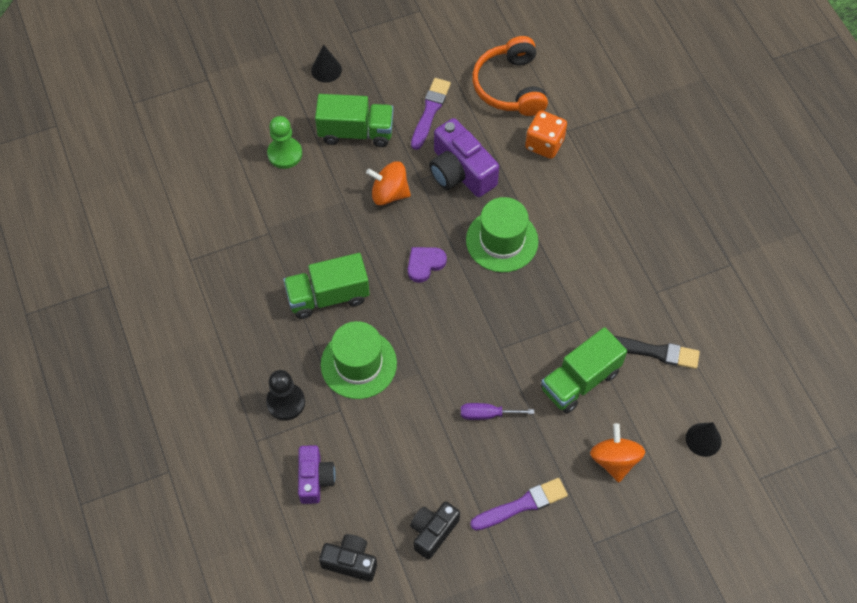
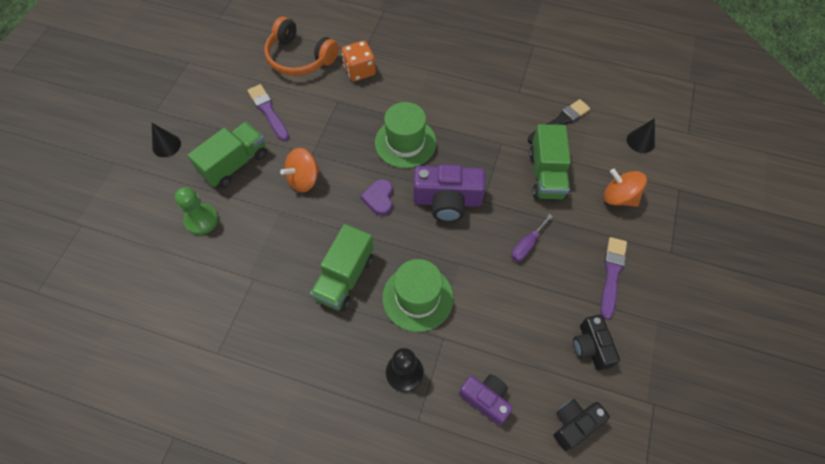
camera: 50 degrees left, 0 degrees up
purple camera [429,118,499,197] -> purple camera moved to [413,165,485,222]

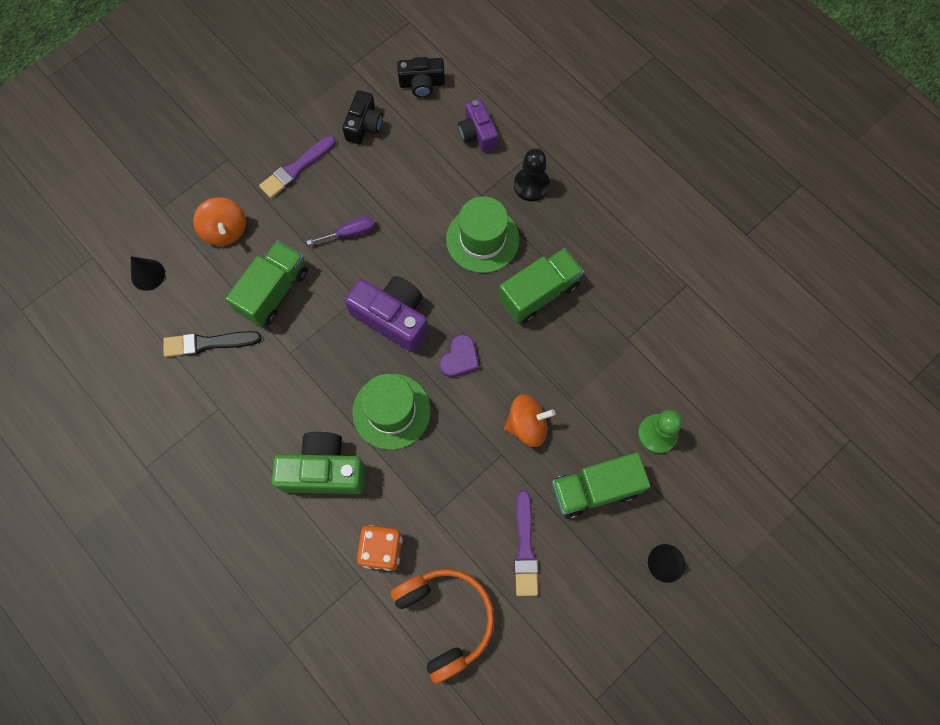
camera: 150 degrees left, 10 degrees up
none -> green camera [272,432,365,494]

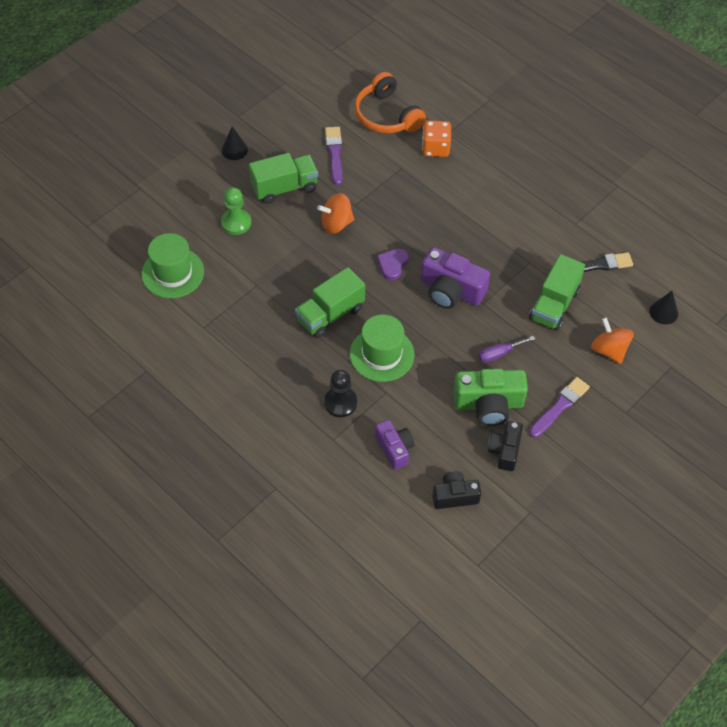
camera: 175 degrees right, 15 degrees down
green camera [272,432,365,494] -> green camera moved to [453,368,528,426]
green hat [352,374,431,450] -> green hat moved to [141,233,204,298]

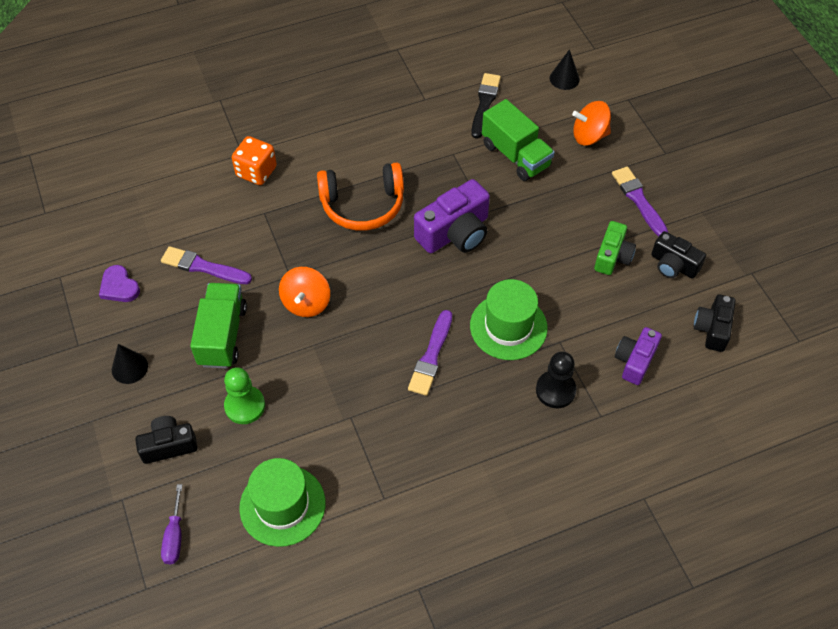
camera: 65 degrees left, 0 degrees up
green truck [295,267,365,338] -> purple brush [408,310,452,396]
orange headphones [354,72,426,134] -> orange headphones moved to [317,163,404,231]
purple camera [375,420,415,470] -> purple camera turned 60 degrees counterclockwise [615,327,662,385]
purple heart [377,249,409,280] -> purple heart moved to [99,265,140,302]
green camera [453,368,528,426] -> green camera [594,221,636,275], size x0.63
purple screwdriver [478,336,535,362] -> purple screwdriver moved to [161,484,182,564]
none -> black camera [135,416,198,464]

